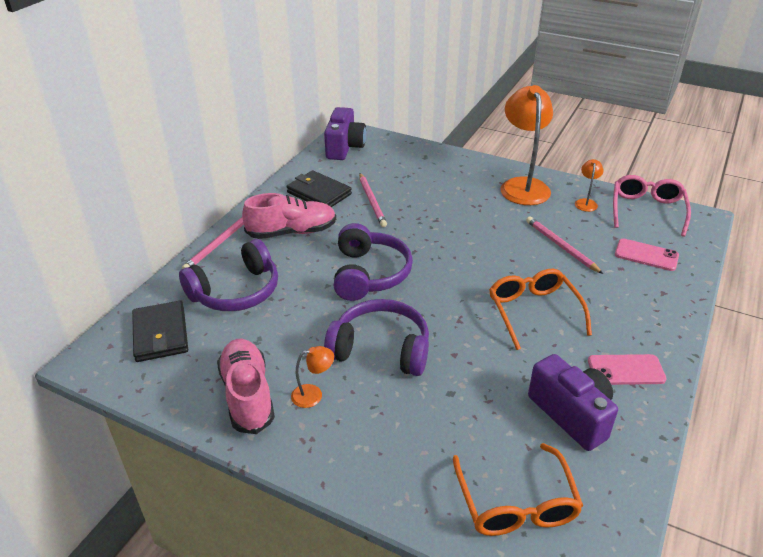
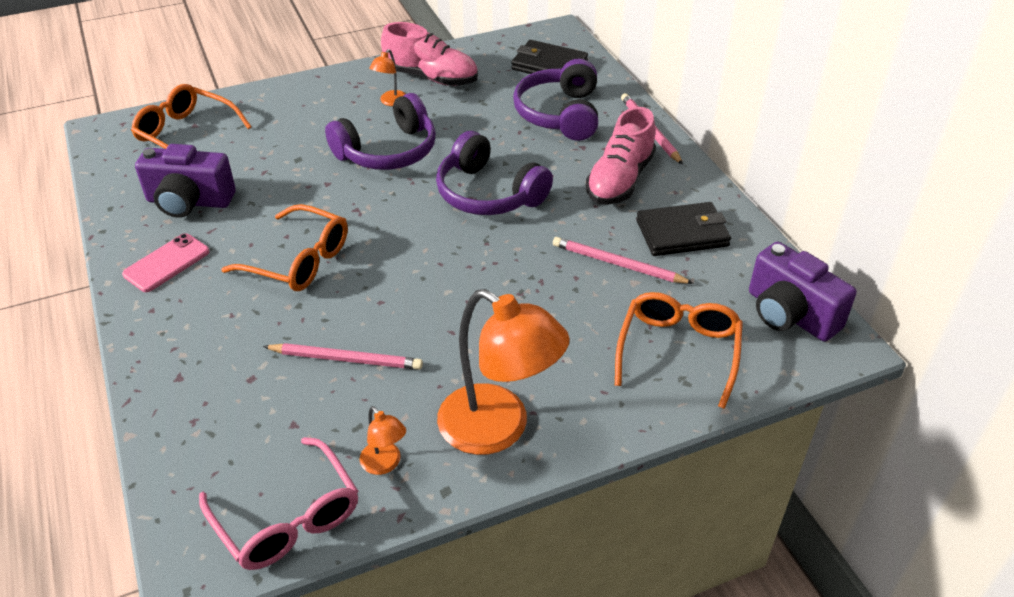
camera: 130 degrees right, 5 degrees up
pink phone [615,239,679,271] -> none
none -> orange glasses [615,292,743,409]

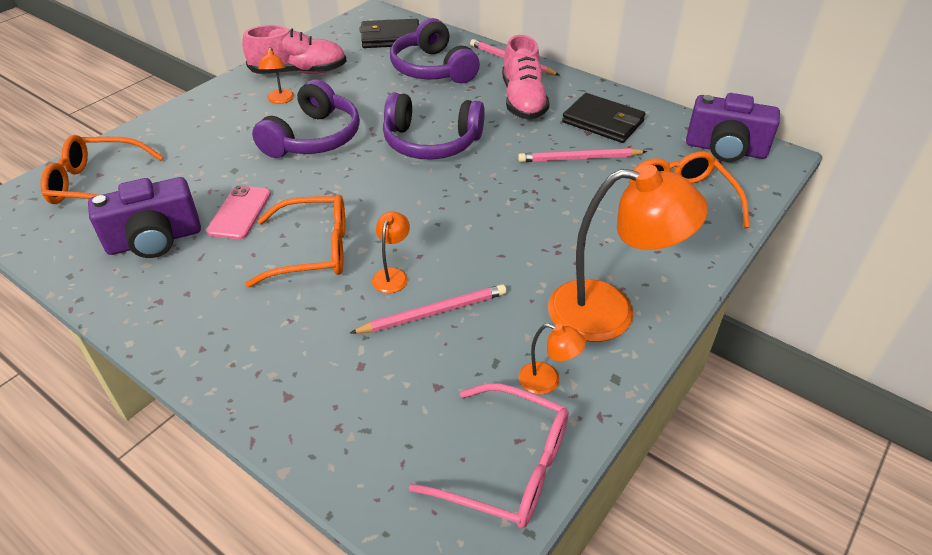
camera: 30 degrees left, 0 degrees up
pink phone [122,234,210,292] -> pink phone moved to [206,185,271,239]
black wallet [636,202,731,256] -> black wallet turned 75 degrees clockwise [562,93,645,143]
none -> orange lamp [372,211,410,293]

